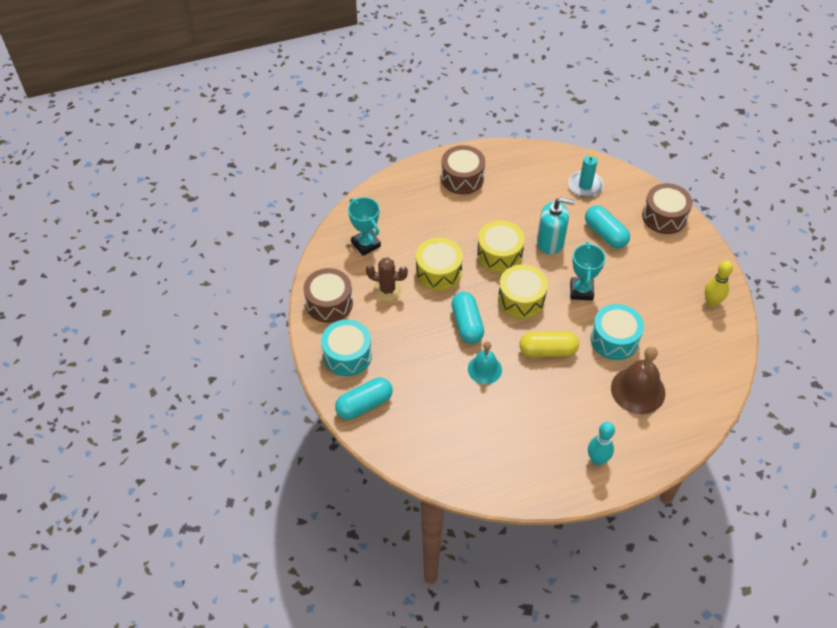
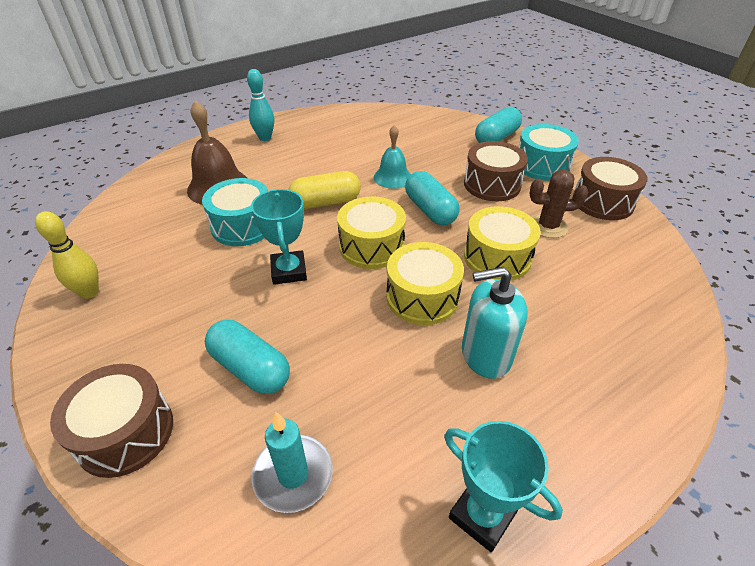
camera: 165 degrees right, 10 degrees down
turquoise trophy [348,197,381,256] -> turquoise trophy moved to [444,421,563,552]
brown drum [441,145,485,195] -> brown drum moved to [464,141,528,201]
turquoise soap dispenser [537,197,575,255] -> turquoise soap dispenser moved to [462,267,528,379]

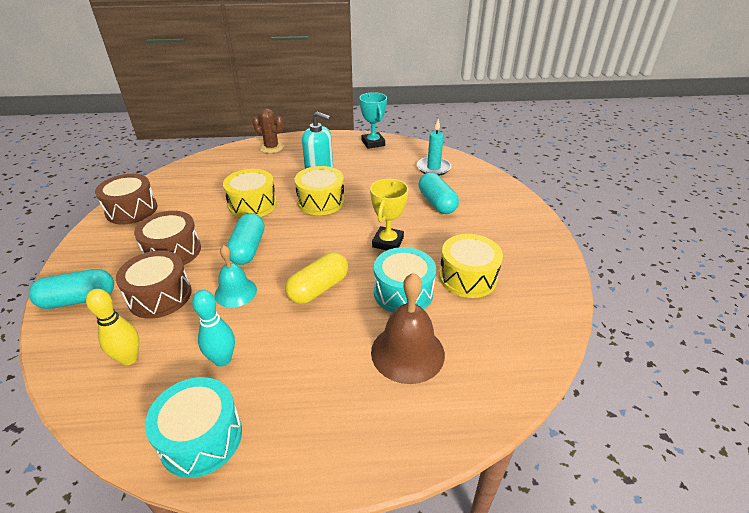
camera: 150 degrees left, 5 degrees down
yellow bowling pin [35,211,99,299] -> yellow bowling pin moved to [86,289,139,365]
brown drum [50,364,173,478] -> brown drum moved to [116,251,192,319]
turquoise bowling pin [247,69,274,141] -> turquoise bowling pin moved to [192,290,235,367]
turquoise trophy [251,189,307,285] -> yellow trophy [370,179,409,250]
yellow capsule [288,171,361,209] -> yellow capsule turned 60 degrees counterclockwise [285,252,348,304]
yellow drum [337,196,406,269] -> yellow drum moved to [439,234,503,298]
turquoise drum [519,124,579,181] -> turquoise drum moved to [145,377,242,478]
brown cactus [529,170,588,238] -> brown cactus moved to [253,108,284,153]

